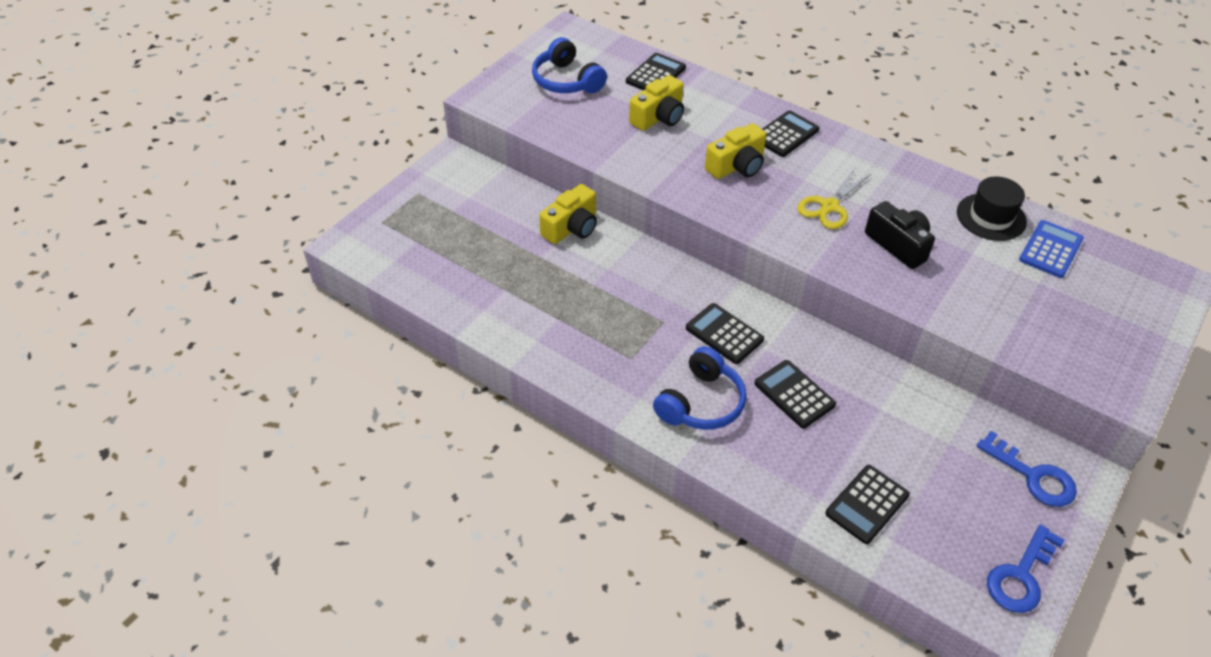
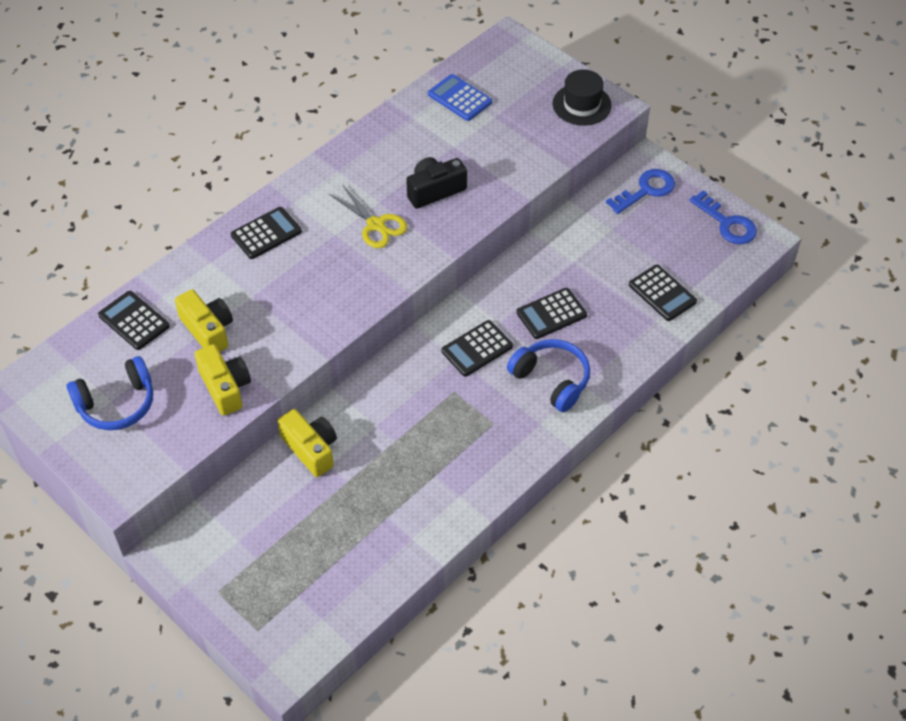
camera: 80 degrees left, 5 degrees up
yellow camera [705,123,766,179] -> yellow camera moved to [195,344,251,416]
black calculator [762,110,820,157] -> black calculator turned 90 degrees clockwise [231,207,302,259]
black hat [957,177,1027,241] -> black hat moved to [553,69,612,126]

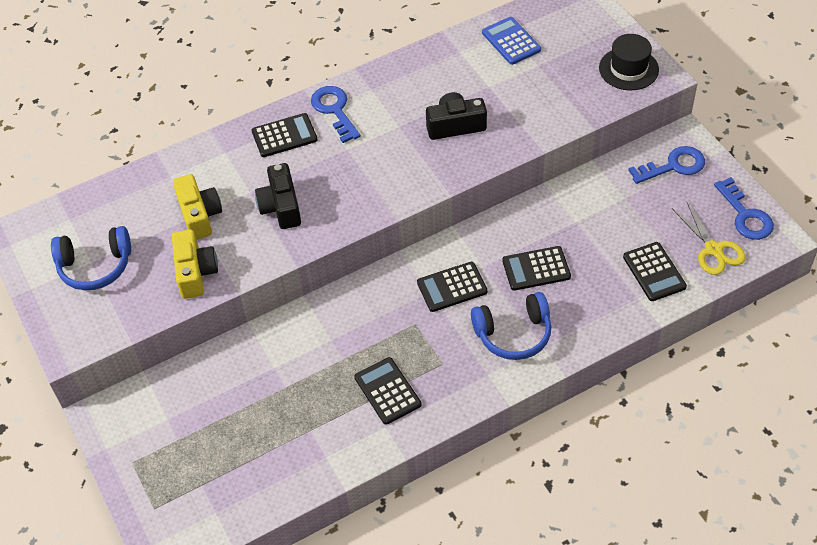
camera: 20 degrees right, 0 degrees up
black calculator [98,291,170,350] -> black calculator moved to [354,357,421,425]
yellow camera [277,409,337,477] -> none
yellow scissors [329,184,407,248] -> yellow scissors moved to [672,201,746,275]
blue headphones [507,339,590,412] -> blue headphones turned 105 degrees clockwise [471,292,551,360]
none -> black camera [255,163,301,229]
none -> blue key [311,86,361,143]

